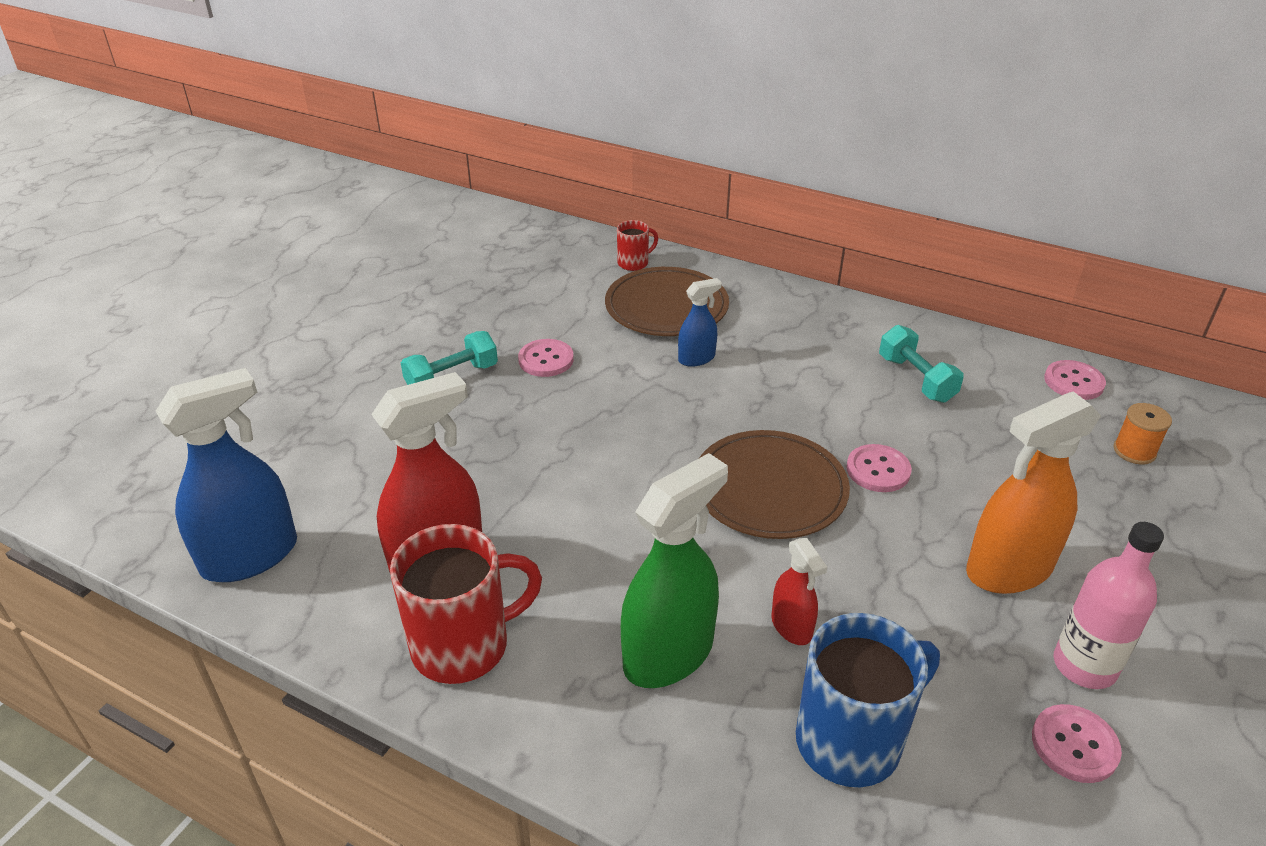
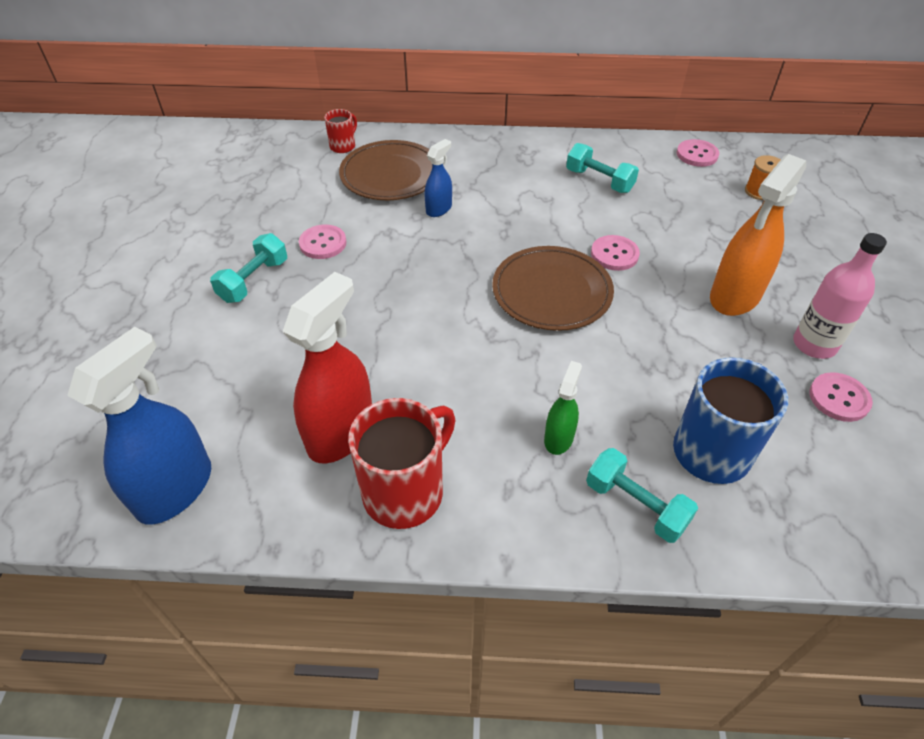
camera: 25 degrees left, 10 degrees up
green spray bottle [621,453,728,688] -> green spray bottle [544,361,582,455], size x0.52
red spray bottle [771,538,827,645] -> none
none -> turquoise dumbbell [586,448,698,543]

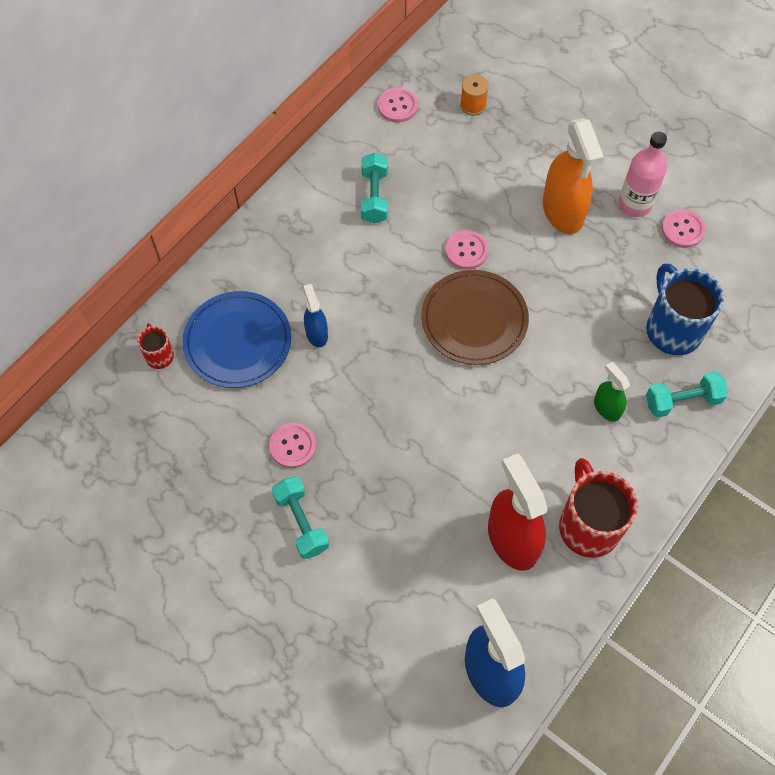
camera: 55 degrees left, 15 degrees up
brown plate [339,140,433,200] -> blue plate [183,291,291,388]
turquoise dumbbell [566,143,639,193] -> turquoise dumbbell turned 75 degrees counterclockwise [361,153,388,224]

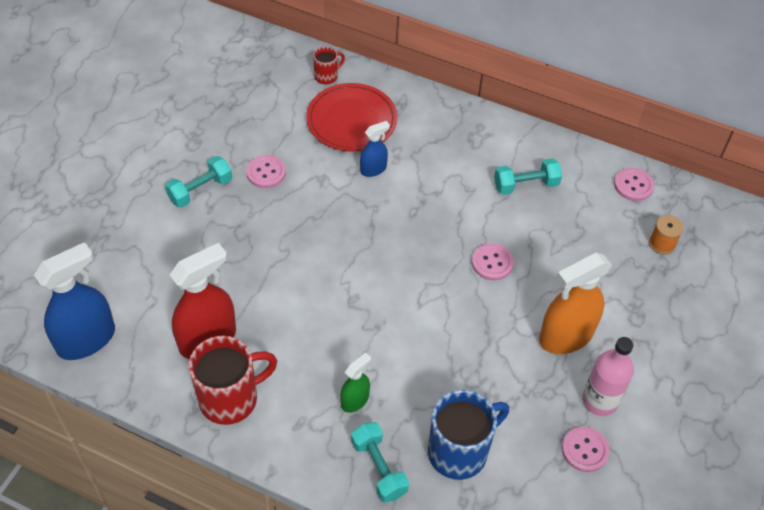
camera: 75 degrees right, 10 degrees down
blue plate [183,291,291,388] -> red plate [306,83,397,151]
brown plate [421,270,529,365] -> none

